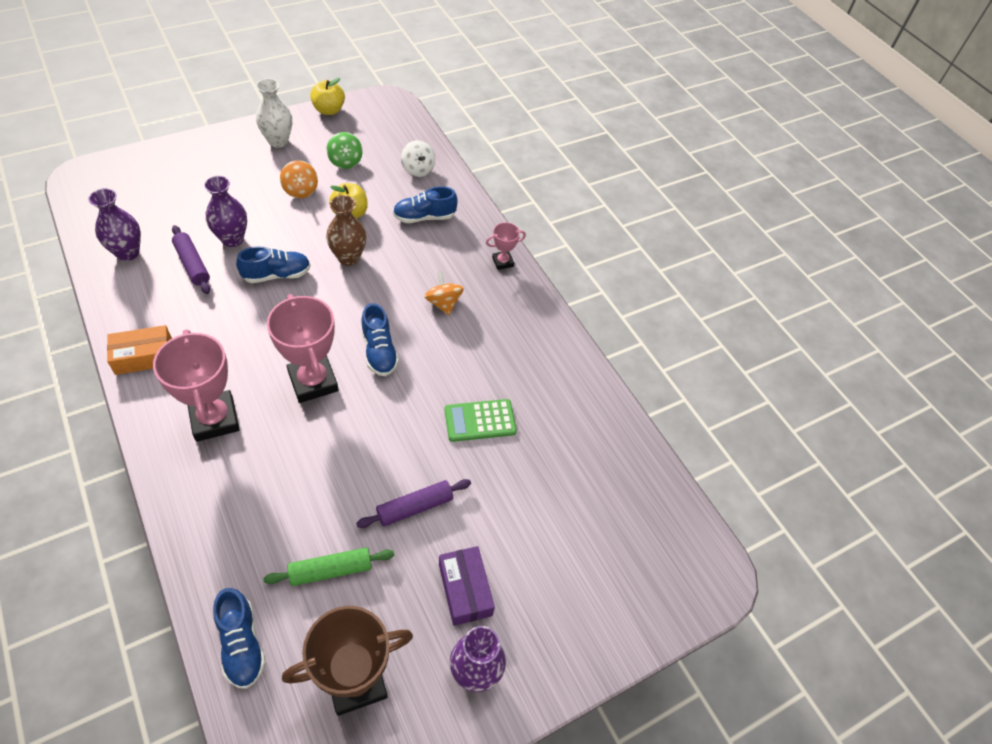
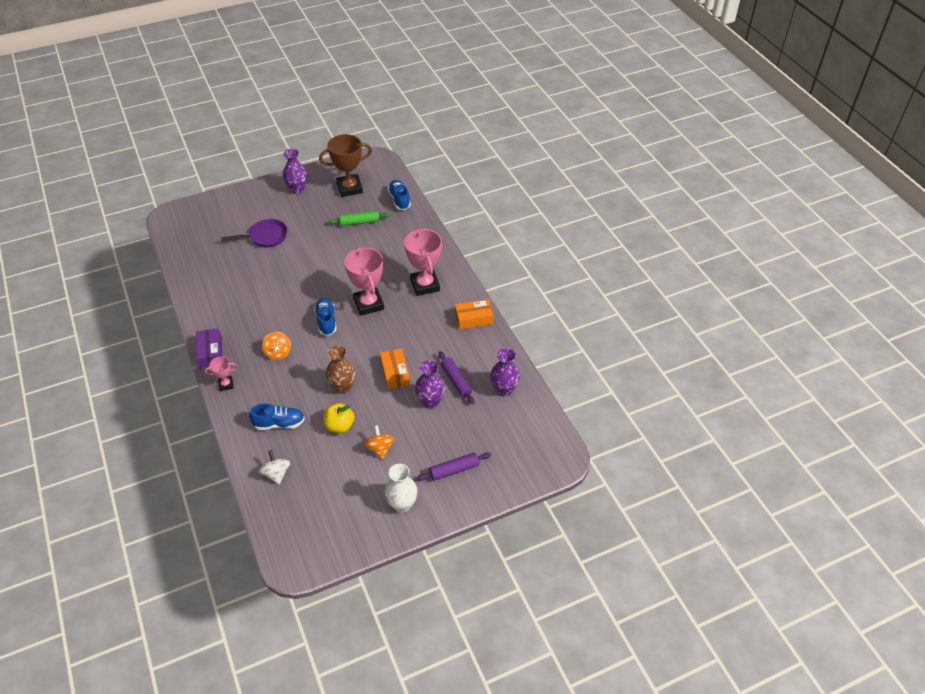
camera: 170 degrees left, 5 degrees down
blue shoe [236,246,311,283] -> orange box [380,348,410,389]
yellow apple [310,78,345,115] -> none
green spinning top [327,132,363,169] -> none
purple rolling pin [356,479,471,528] -> purple rolling pin moved to [416,452,491,481]
purple box [439,546,495,626] -> purple box moved to [196,328,222,368]
green calculator [444,399,517,442] -> none
none -> purple pan [221,219,287,247]

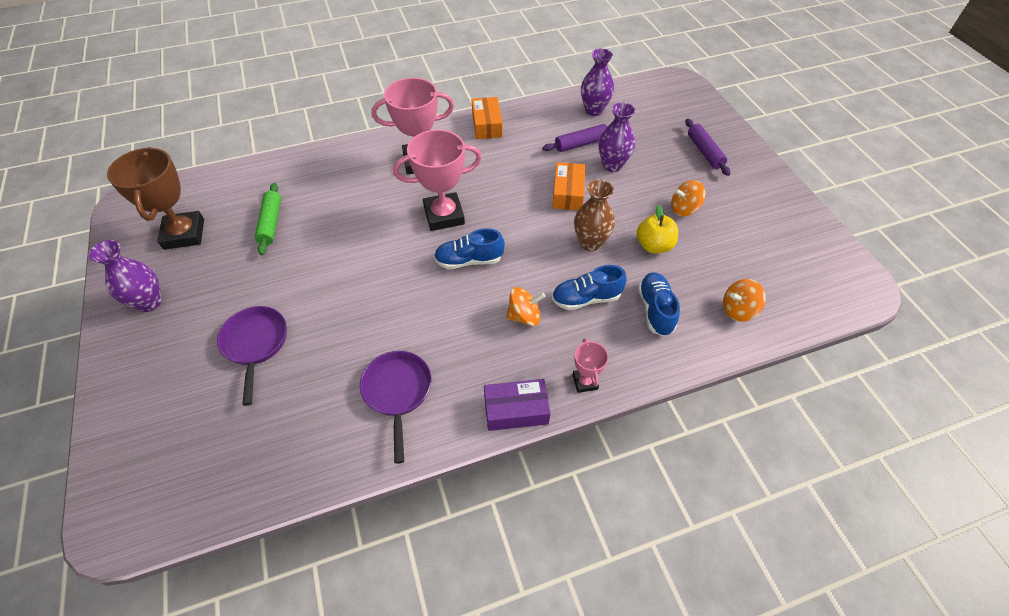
camera: 85 degrees left, 5 degrees up
white spinning top [259,450,290,484] -> orange spinning top [723,279,766,322]
orange box [380,348,410,389] -> orange box turned 75 degrees counterclockwise [552,162,585,210]
white vase [385,464,418,513] -> none
blue shoe [388,180,411,210] -> blue shoe moved to [552,265,627,310]
none -> purple pan [360,351,431,464]

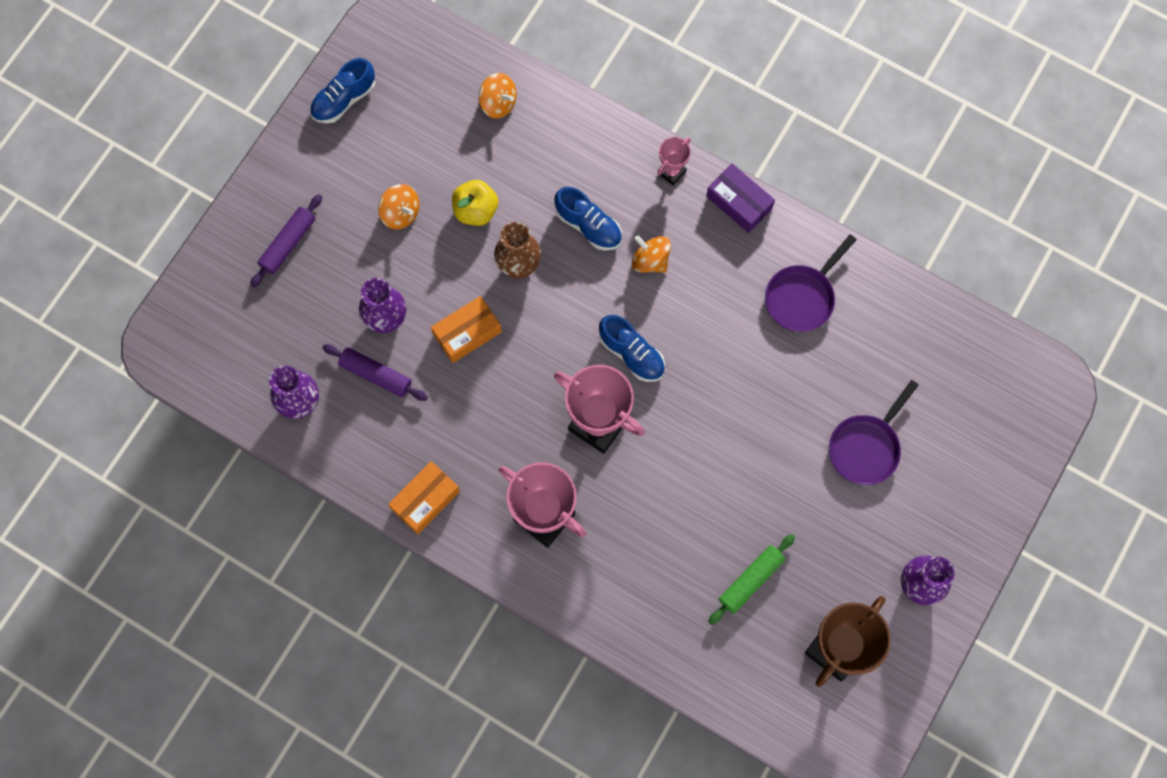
camera: 130 degrees left, 20 degrees up
blue shoe [638,272,680,337] -> blue shoe moved to [310,58,375,124]

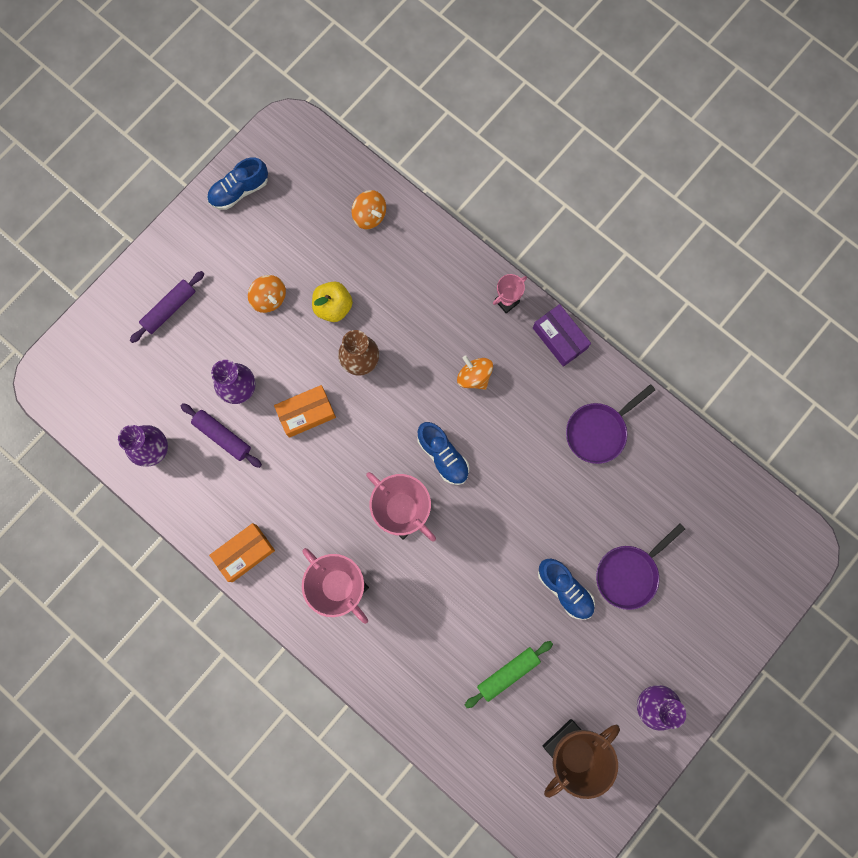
camera: 10 degrees right, 5 degrees up
blue shoe [555,187,622,251] -> blue shoe moved to [538,559,595,620]

